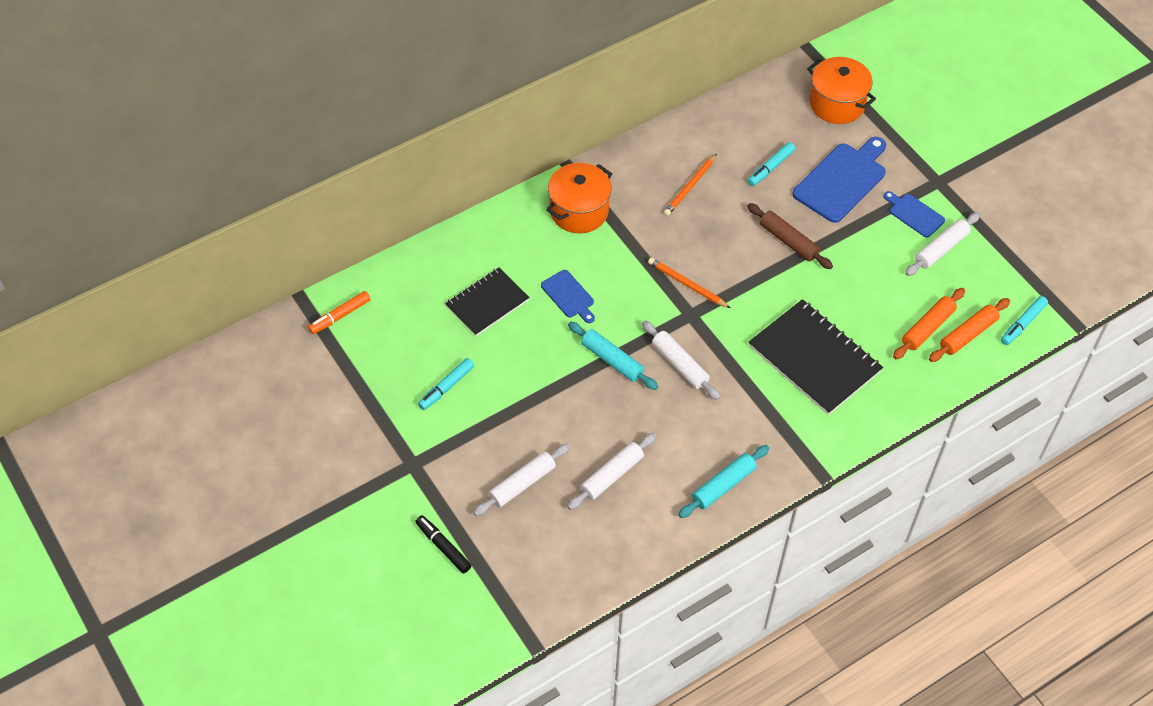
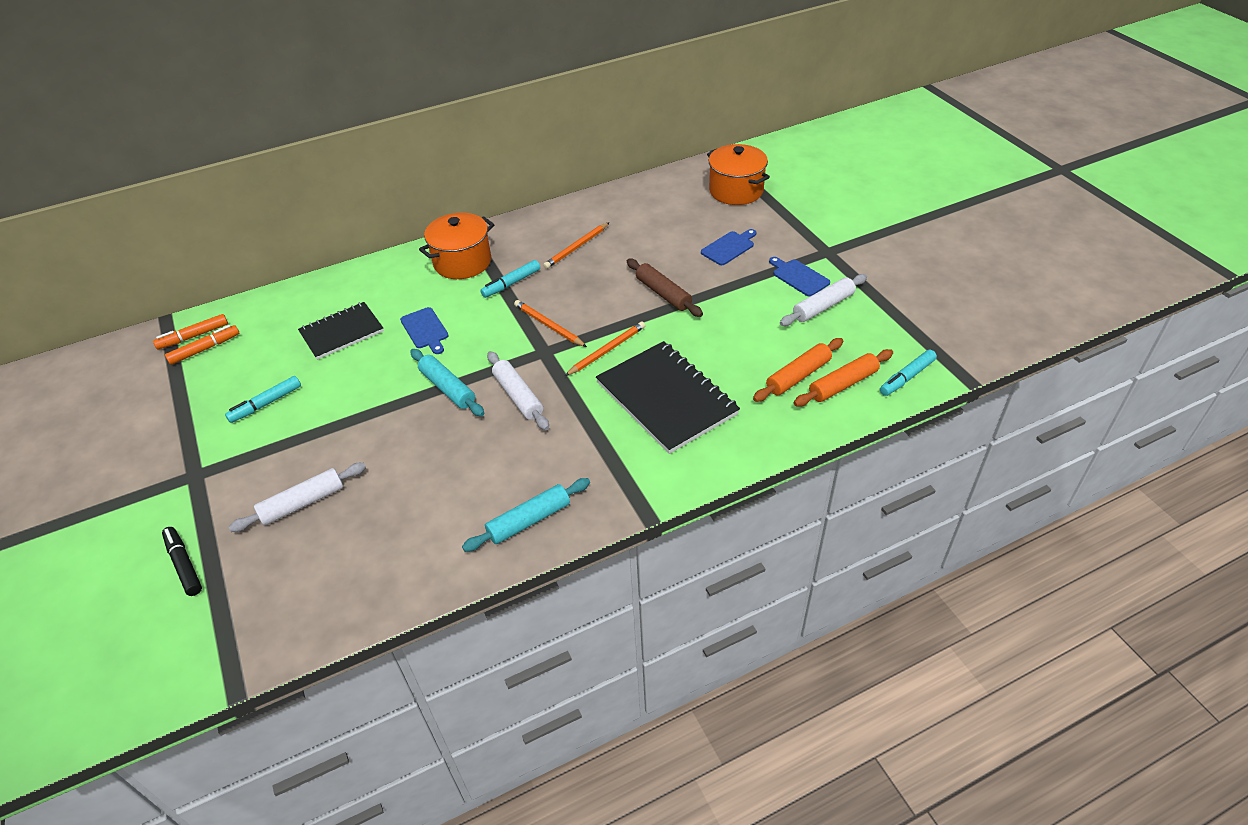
camera: 10 degrees right, 10 degrees down
white rolling pin [567,433,656,510] -> none
turquoise marker [748,142,795,186] -> turquoise marker moved to [480,260,540,298]
blue cutting board [792,137,886,223] -> blue cutting board [701,229,756,265], size x0.55
none -> orange marker [165,325,239,365]
none -> orange pencil [565,322,645,376]

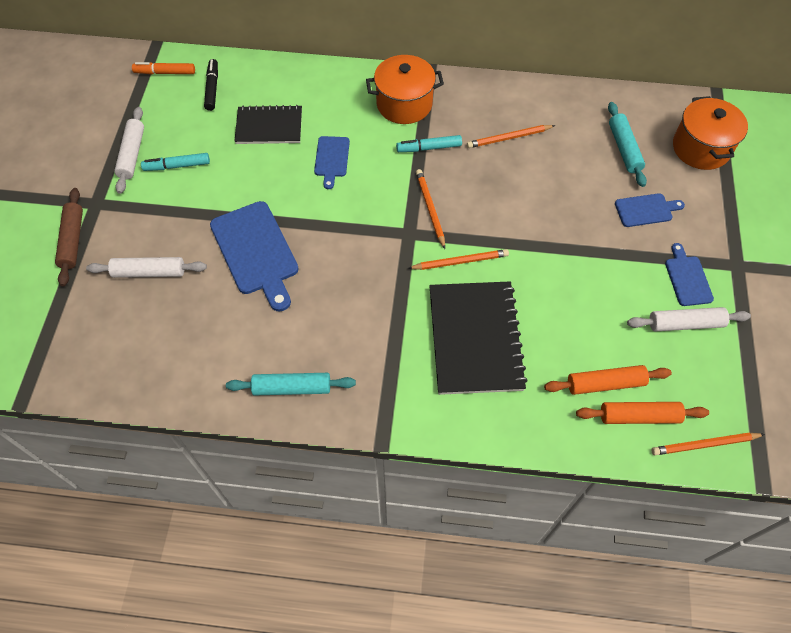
camera: 30 degrees right, 15 degrees up
black marker [162,527,202,596] -> black marker moved to [204,59,218,111]
orange marker [165,325,239,365] -> none
turquoise rolling pin [410,349,484,416] -> turquoise rolling pin moved to [608,102,647,187]
white rolling pin [487,351,549,430] -> white rolling pin moved to [114,107,144,194]
brown rolling pin [627,259,703,317] -> brown rolling pin moved to [55,188,83,286]
turquoise marker [880,350,937,396] -> orange pencil [651,433,765,455]
none -> blue cutting board [210,201,299,312]

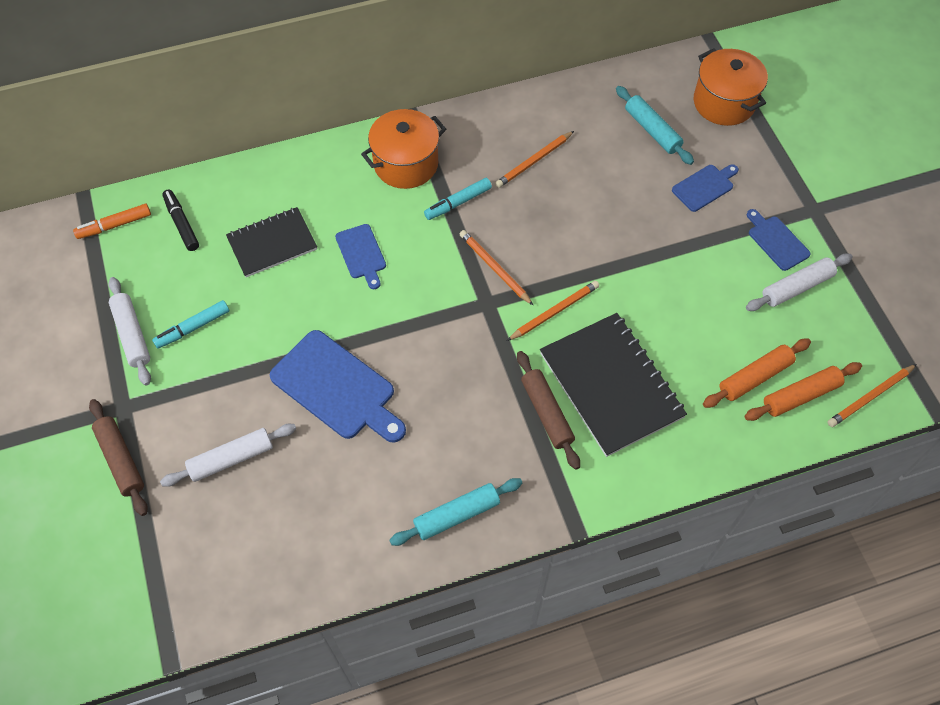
camera: 25 degrees left, 0 degrees up
none -> brown rolling pin [517,351,580,470]

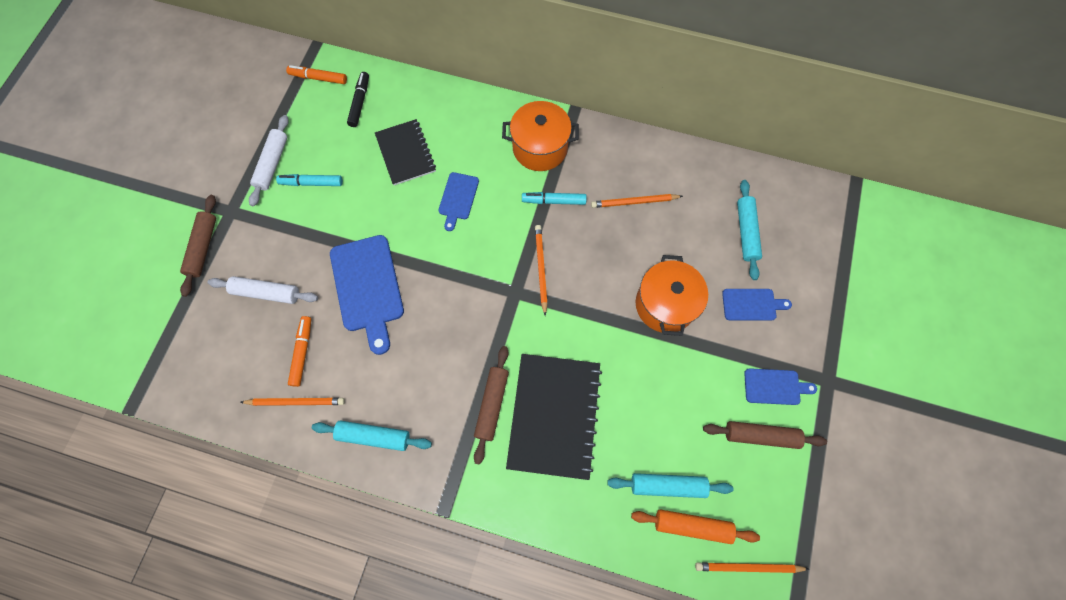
camera: 35 degrees right, 10 degrees up
black notebook [226,207,317,277] -> black notebook turned 60 degrees clockwise [375,119,436,185]
orange pencil [507,281,599,341] -> orange pencil moved to [240,398,345,406]
orange pot [694,49,768,126] -> orange pot moved to [636,255,708,336]
orange rolling pin [703,339,811,408] -> turquoise rolling pin [607,473,733,498]
white rolling pin [746,253,853,311] -> brown rolling pin [703,421,827,449]
blue cutting board [747,209,811,271] -> blue cutting board turned 90 degrees clockwise [744,368,817,405]
none -> orange marker [288,316,311,387]

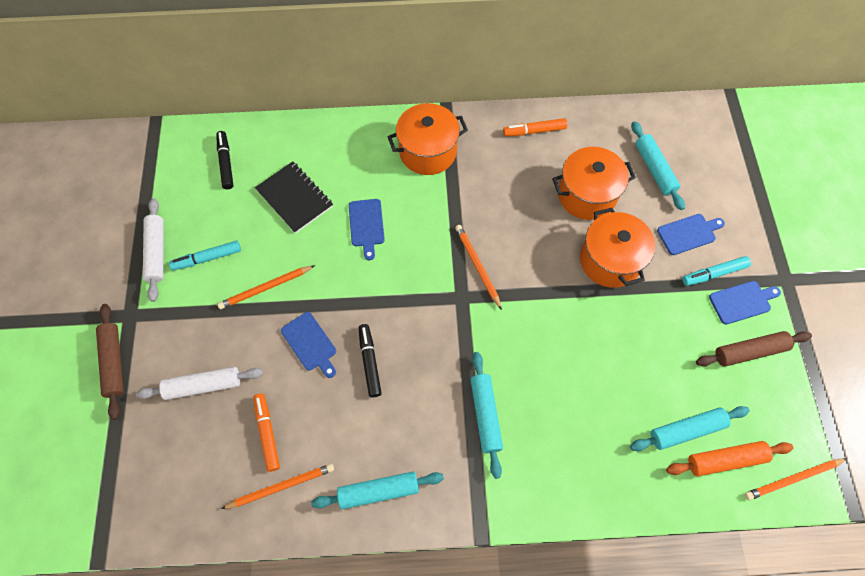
camera: 20 degrees left, 5 degrees down
orange marker [286,65,347,84] -> orange marker moved to [503,118,567,136]
blue cutting board [330,235,404,355] -> blue cutting board [281,312,336,378], size x0.55
brown rolling pin [474,346,509,465] -> turquoise rolling pin [470,352,503,479]
black notebook [506,354,602,480] -> none
turquoise marker [522,192,587,205] -> turquoise marker moved to [682,256,751,286]
orange pencil [591,194,683,208] -> orange pencil moved to [217,265,315,309]
none -> black marker [359,324,382,398]
none -> orange pot [552,147,636,220]

